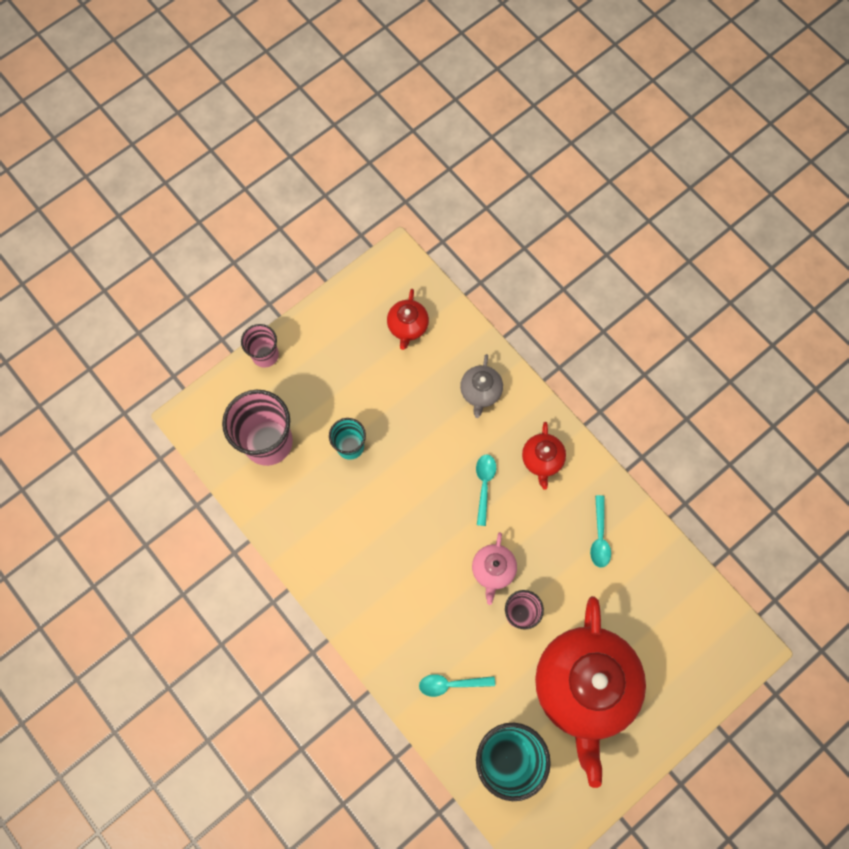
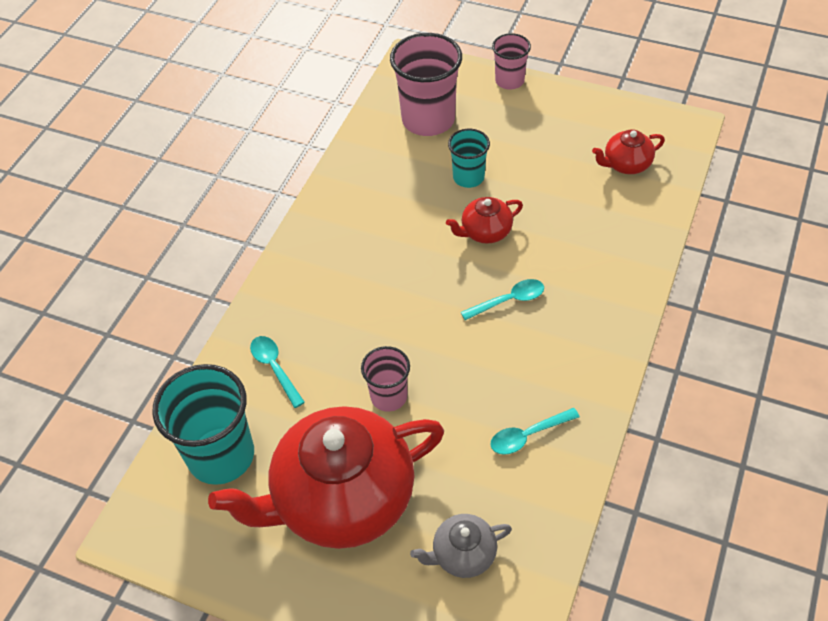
camera: 65 degrees right, 20 degrees down
grey teapot [460,354,503,418] -> grey teapot moved to [410,514,512,578]
pink teapot [472,532,517,605] -> none
red teapot [522,422,566,490] -> red teapot moved to [446,197,523,244]

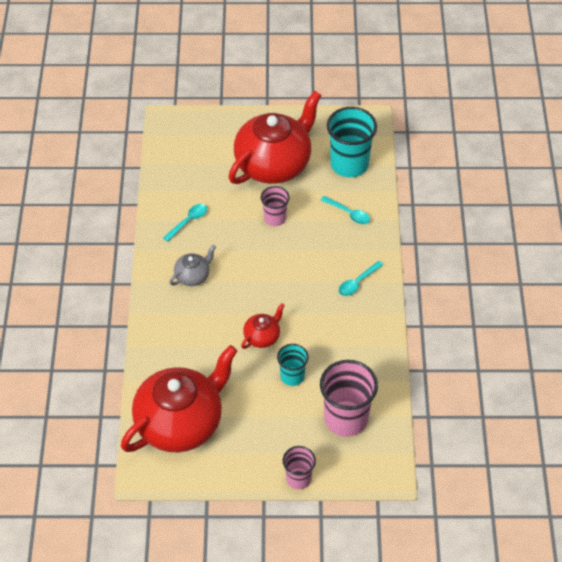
camera: 155 degrees right, 0 degrees up
grey teapot [410,514,512,578] -> grey teapot moved to [169,245,216,286]
turquoise spoon [461,279,544,320] -> turquoise spoon moved to [339,261,383,296]
red teapot [592,129,665,174] -> red teapot [121,345,237,452], size x2.31

